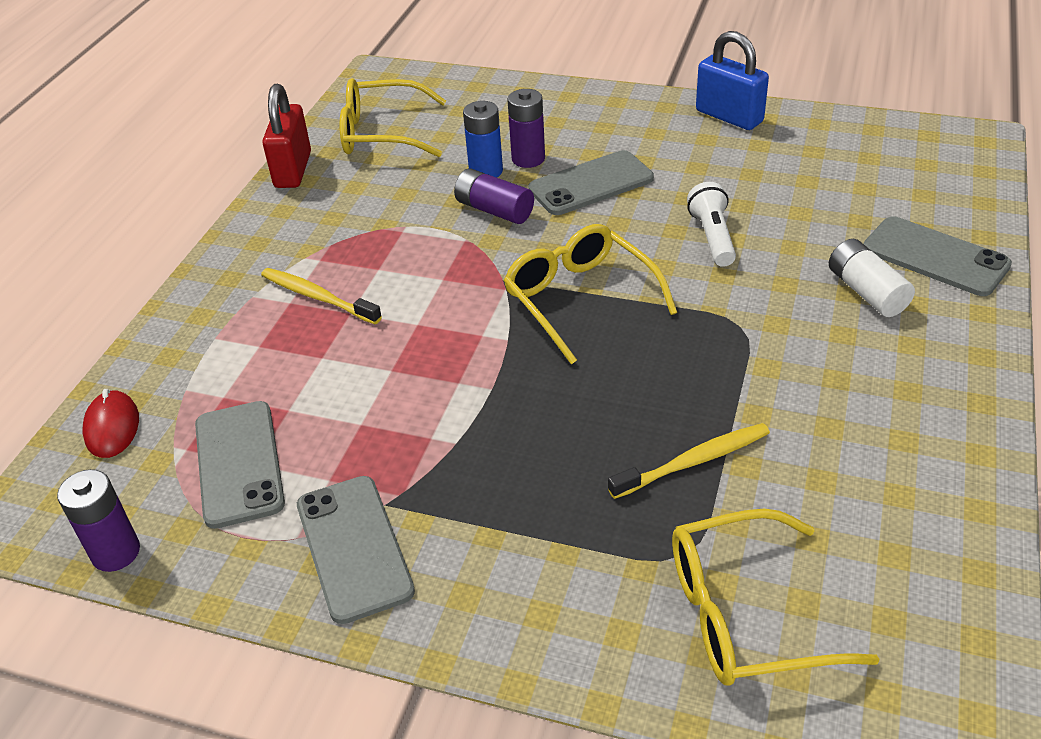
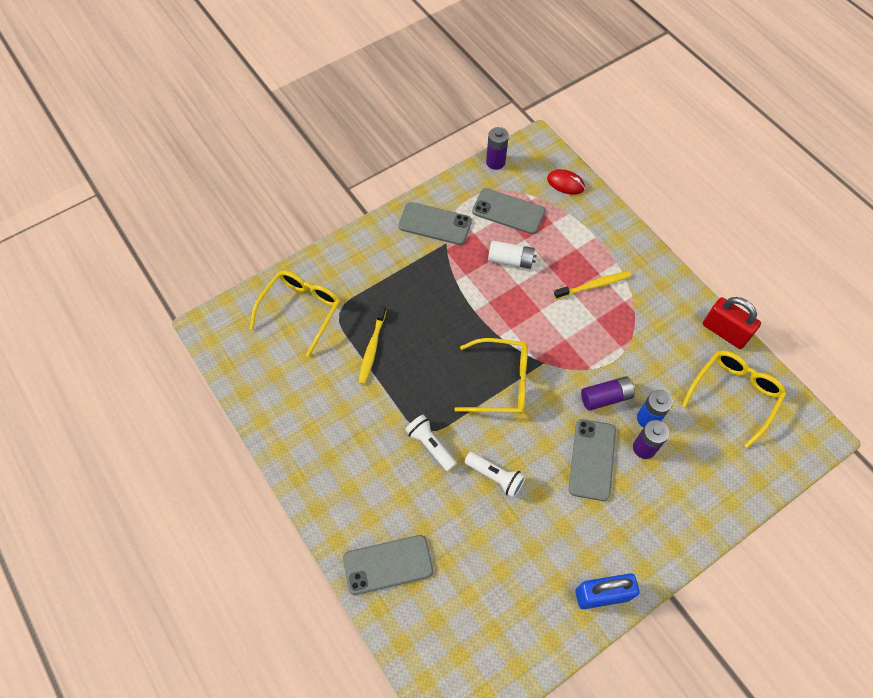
camera: 125 degrees right, 20 degrees up
white battery [829,239,915,317] -> white battery moved to [488,241,537,269]
none -> white flashlight [405,415,457,471]

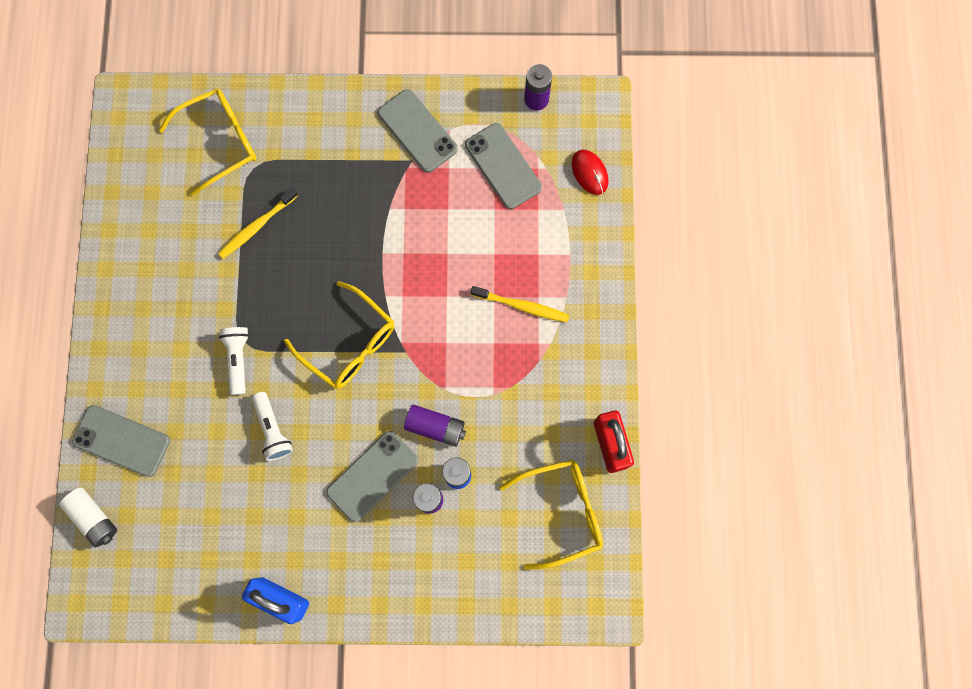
camera: 35 degrees right, 15 degrees up
white battery [488,241,537,269] -> white battery moved to [59,488,117,548]

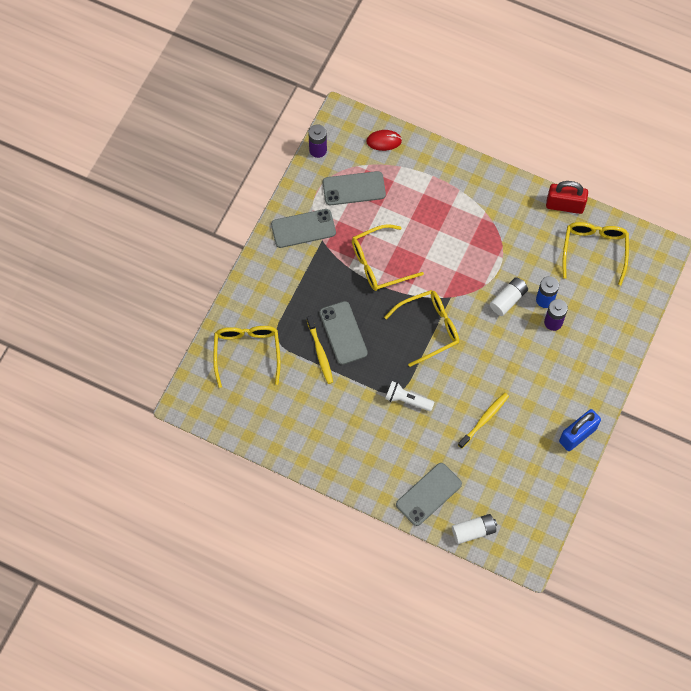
camera: 65 degrees left, 10 degrees down
white flashlight [252,392,293,461] -> none
grey phone [326,431,418,522] -> grey phone moved to [320,301,368,365]
purple battery [404,404,466,447] -> white battery [490,277,528,316]
yellow toothbrush [471,286,569,322] -> yellow toothbrush moved to [458,393,509,449]
none -> yellow glasses [352,224,424,291]

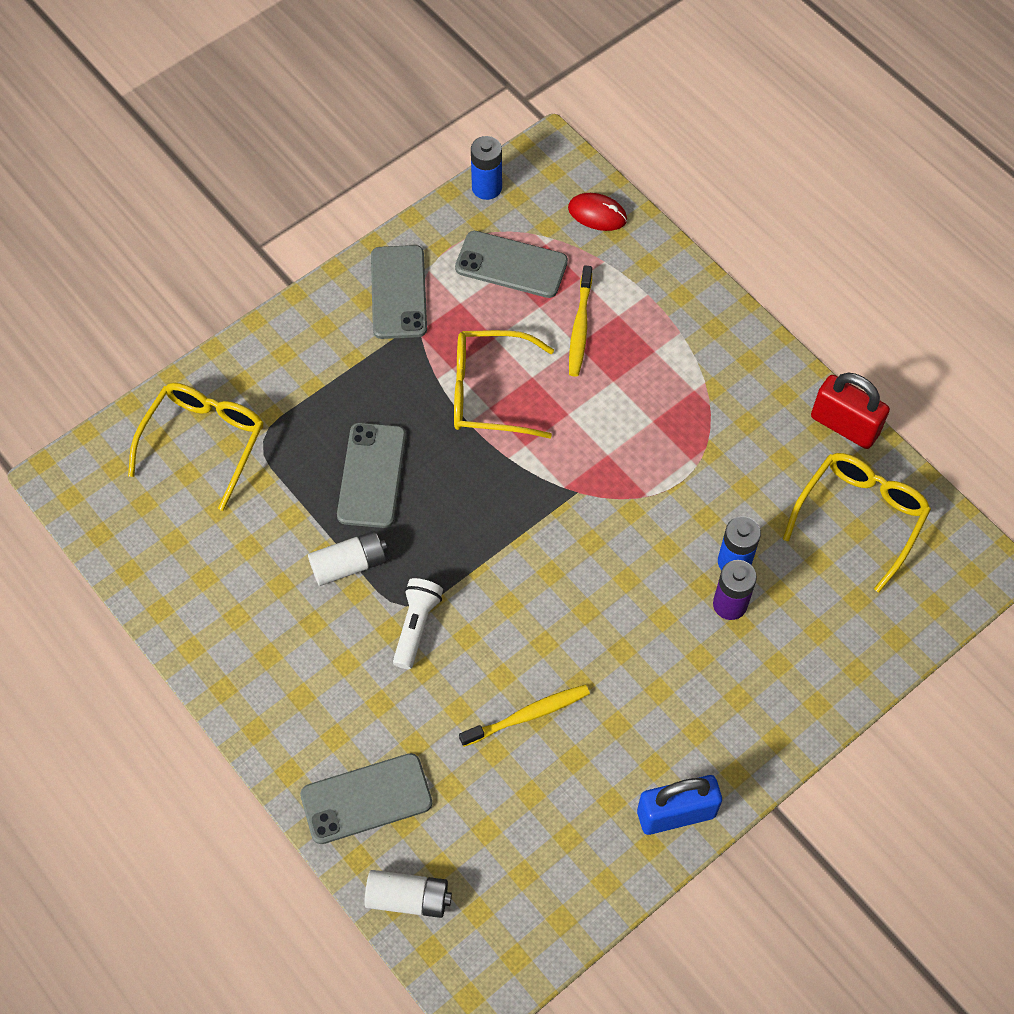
camera: 25 degrees right, 5 degrees down
grey phone [271,209,336,248] -> grey phone turned 75 degrees clockwise [371,245,427,339]
yellow toothbrush [307,316,333,384] -> yellow toothbrush moved to [569,265,592,377]
purple battery [309,124,327,158] -> blue battery [471,136,502,200]
yellow glasses [384,290,459,367] -> none
white flashlight [385,381,434,411] -> white flashlight turned 60 degrees clockwise [393,578,443,669]
white battery [490,277,528,316] -> white battery moved to [308,531,388,586]

